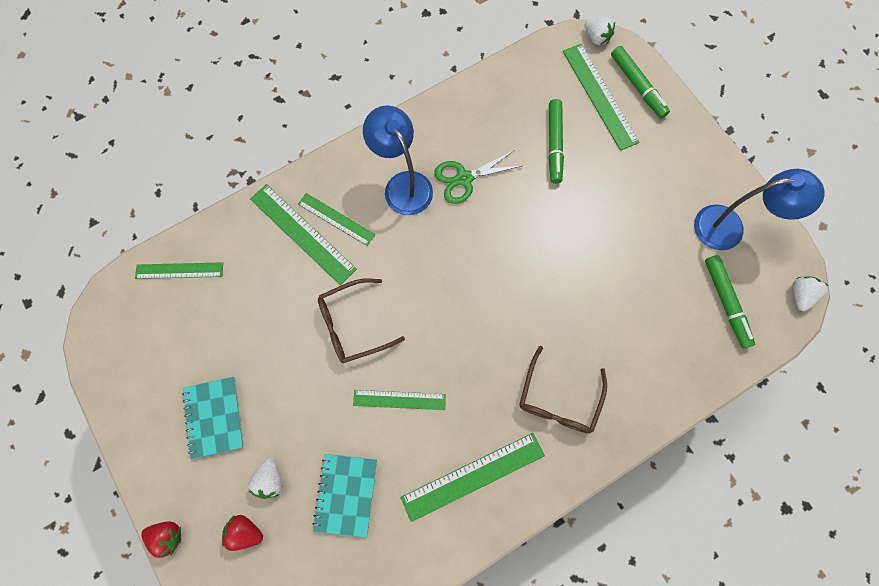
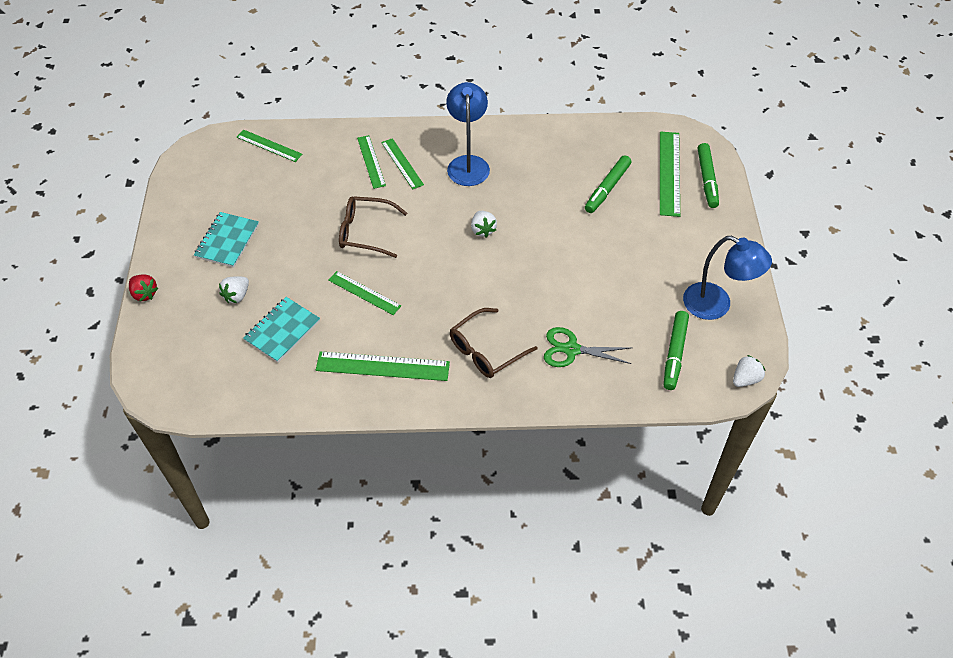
camera: 30 degrees right, 20 degrees down
red strawberry [222,515,263,551] -> none
green ruler [250,184,357,285] -> green ruler [357,135,386,189], size x0.64
green scissors [434,150,521,204] -> green scissors moved to [544,327,632,367]
white strawberry [585,17,615,45] -> white strawberry moved to [471,211,497,238]

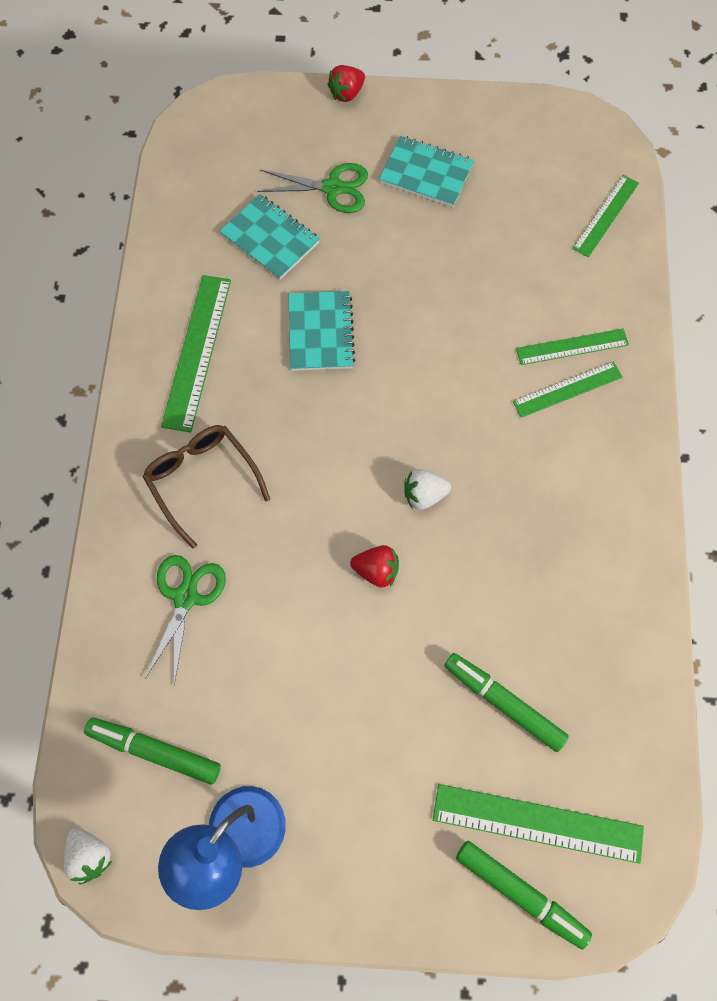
camera: 95 degrees right, 15 degrees up
white strawberry [219,276,249,303] -> green scissors [257,163,368,213]
green ruler [328,271,401,315] -> turquoise notebook [289,291,355,371]
brown glasses [339,196,407,258] -> none
blue lamp [446,82,490,186] -> none
green marker [698,143,719,208] -> green marker turned 150 degrees counterclockwise [456,840,592,950]
none -> red strawberry [350,545,399,588]

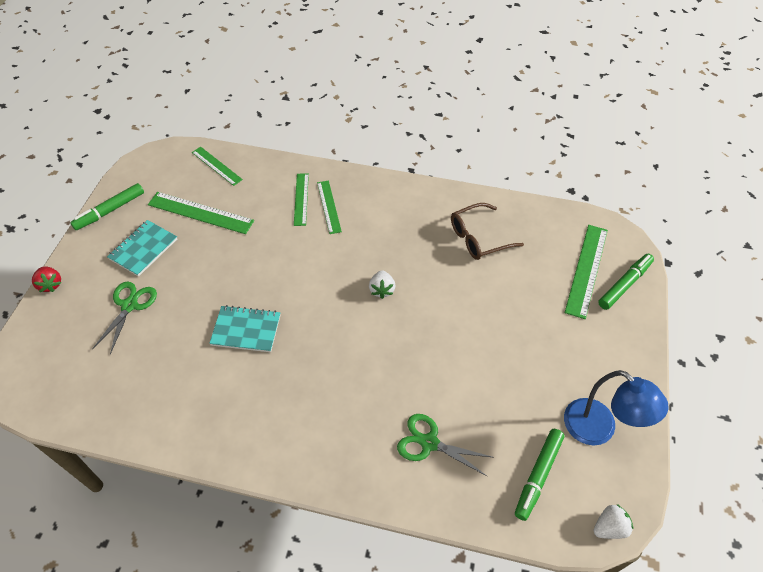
camera: 80 degrees left, 15 degrees down
brown glasses [143,425,270,548] -> brown glasses moved to [451,203,524,260]
green ruler [161,275,231,432] -> green ruler moved to [148,192,254,234]
turquoise notebook [220,194,320,280] -> none
red strawberry [350,545,399,588] -> none
green marker [444,653,569,752] -> green marker moved to [70,183,144,230]

